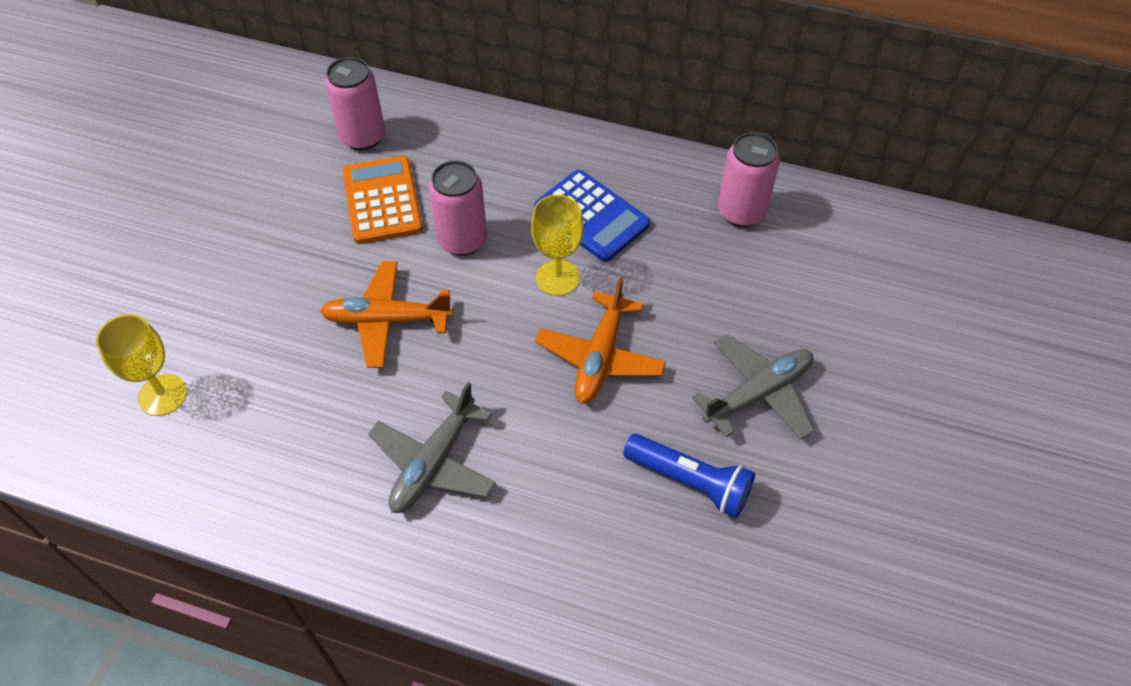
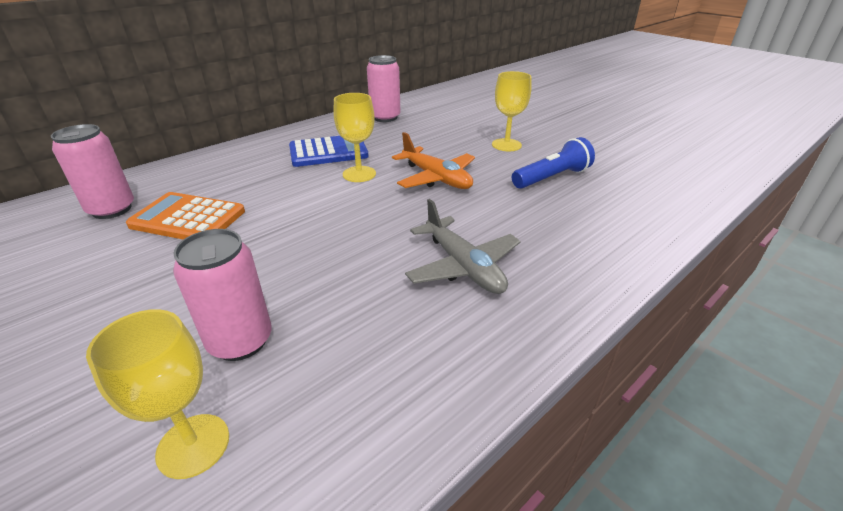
camera: 60 degrees left, 20 degrees down
orange plane [320,261,453,368] -> none
pink can [429,160,487,256] -> pink can moved to [173,229,272,361]
grey plane [692,334,814,439] -> yellow goblet [492,71,532,151]

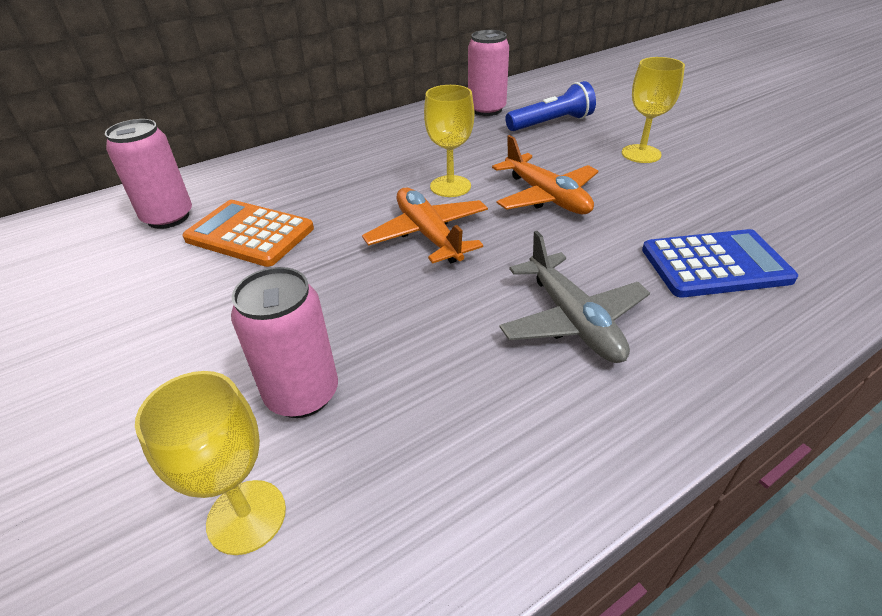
camera: 10 degrees right, 5 degrees up
blue calculator [289,136,369,167] -> blue calculator moved to [642,229,798,298]
blue flashlight [512,137,595,189] -> blue flashlight moved to [505,81,596,131]
none -> orange plane [362,187,488,264]

